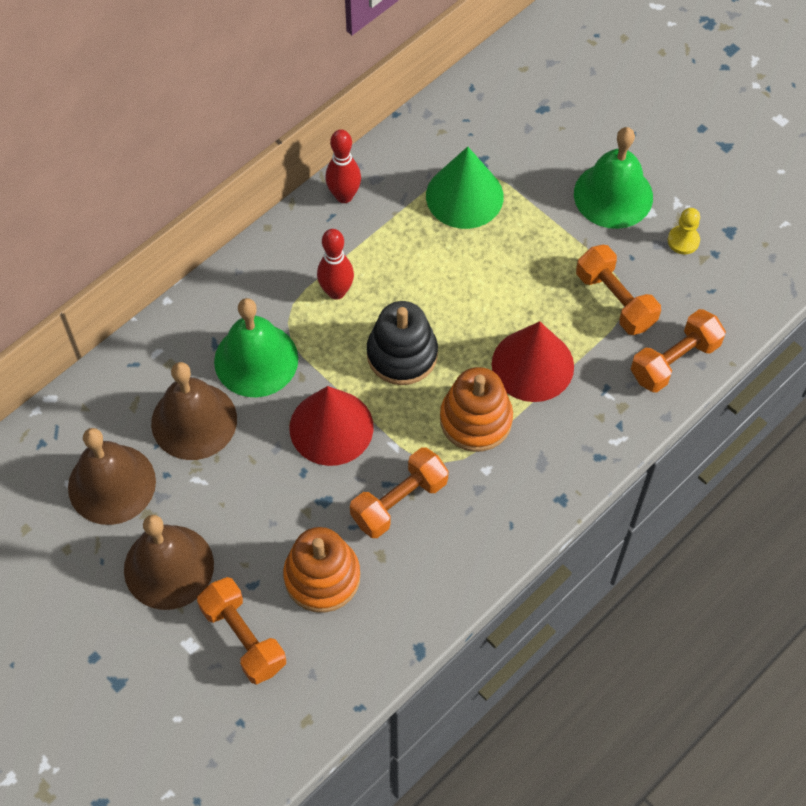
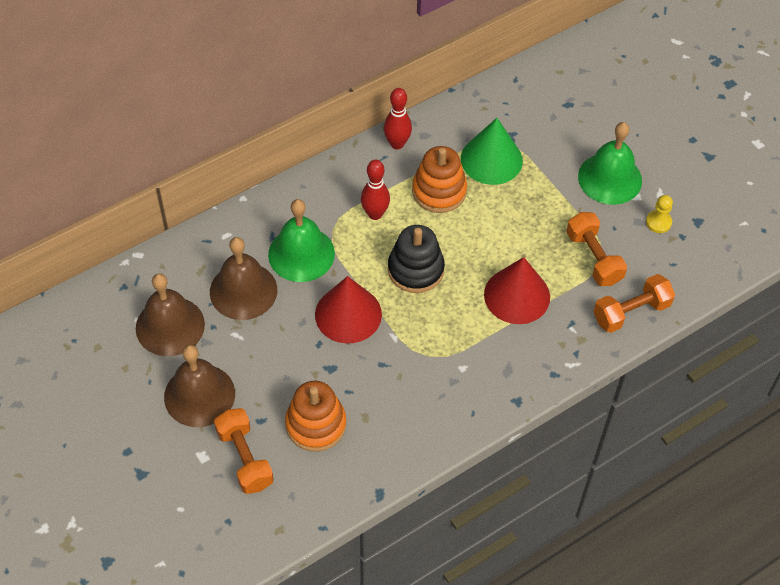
camera: 10 degrees right, 5 degrees down
orange dumbbell [350,447,449,538] -> none
orange stacking toy [440,367,513,452] -> orange stacking toy moved to [412,146,467,213]

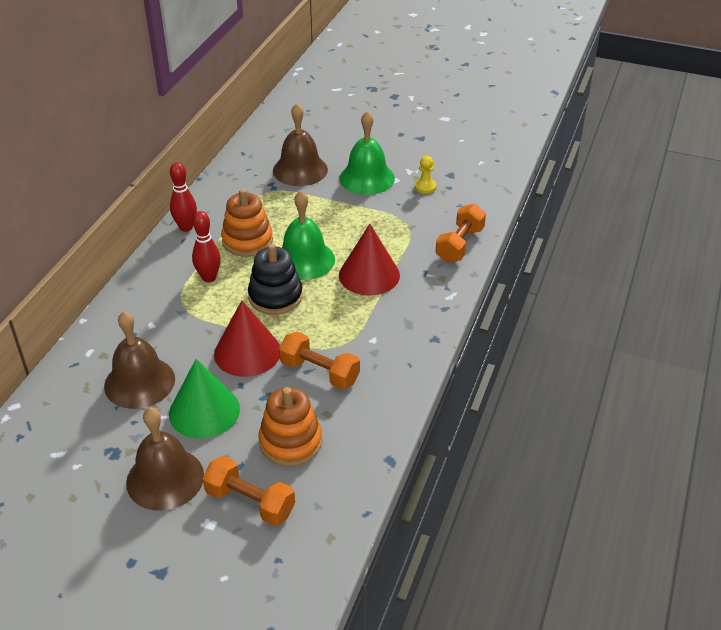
camera: 35 degrees left, 15 degrees down
brown bell [136,273,205,356] -> brown bell moved to [273,103,328,186]
green bell [268,199,335,282] -> green bell moved to [282,191,335,280]
green cone [461,118,523,185] -> green cone moved to [169,359,240,439]
orange dumbbell [566,212,627,286] -> orange dumbbell moved to [279,331,360,389]

